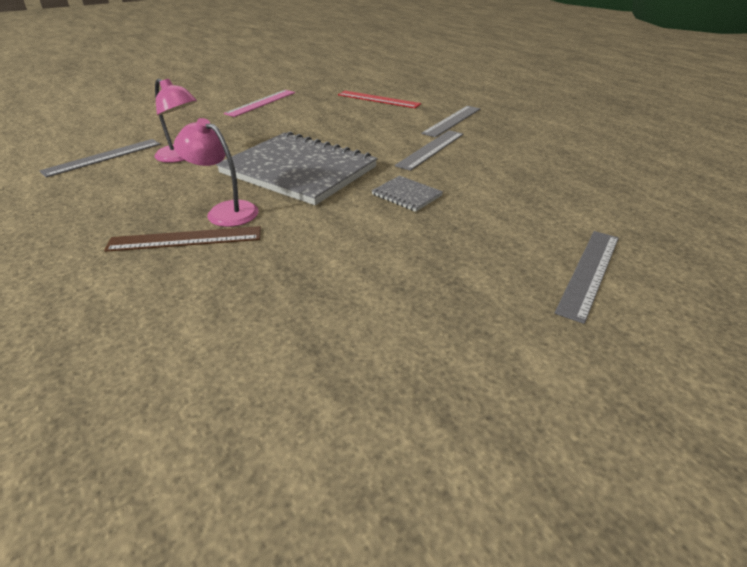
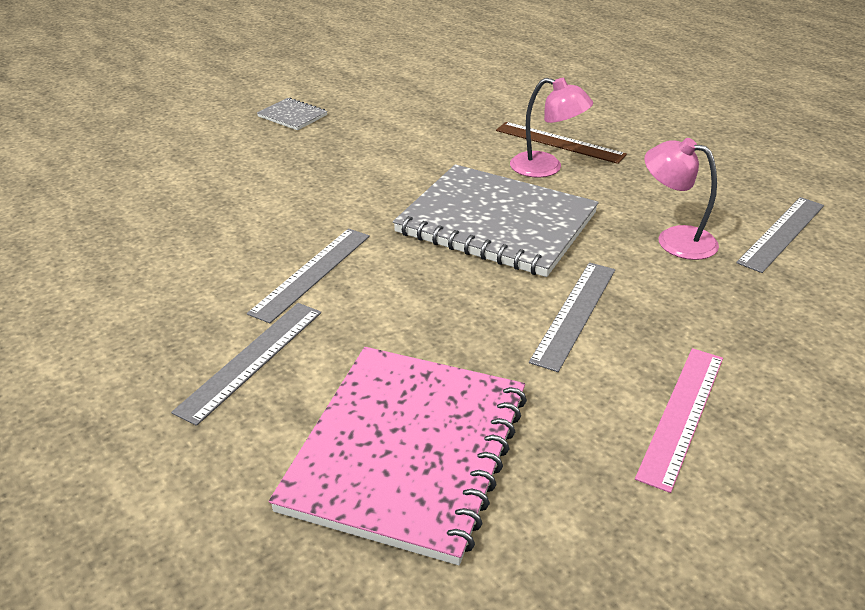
camera: 175 degrees right, 0 degrees up
brown ruler [104,226,261,252] -> brown ruler turned 45 degrees clockwise [496,122,627,164]
red ruler [338,91,421,108] -> pink notebook [269,347,527,565]
grey notebook [372,176,443,212] -> grey notebook moved to [257,98,328,130]
grey ruler [555,231,619,324] -> grey ruler moved to [529,262,615,372]

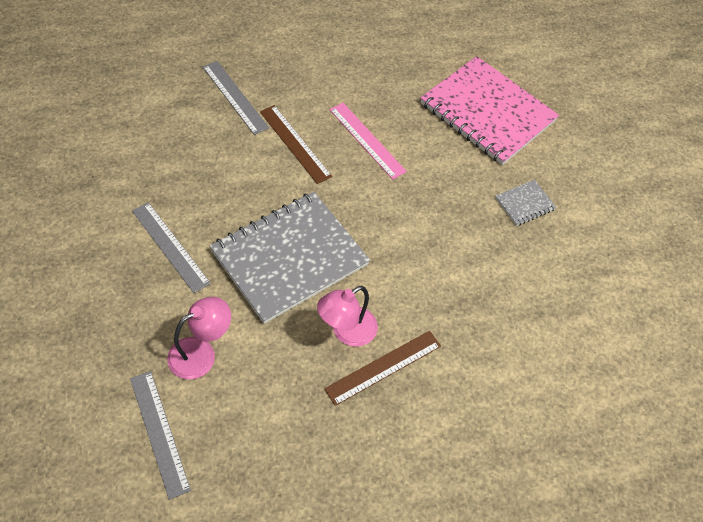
camera: 110 degrees right, 20 degrees up
grey ruler [247,229,370,323] -> brown ruler [260,105,332,184]
pink notebook [269,347,527,565] -> pink notebook moved to [420,56,559,165]
pink ruler [635,348,723,493] -> pink ruler moved to [329,103,407,180]

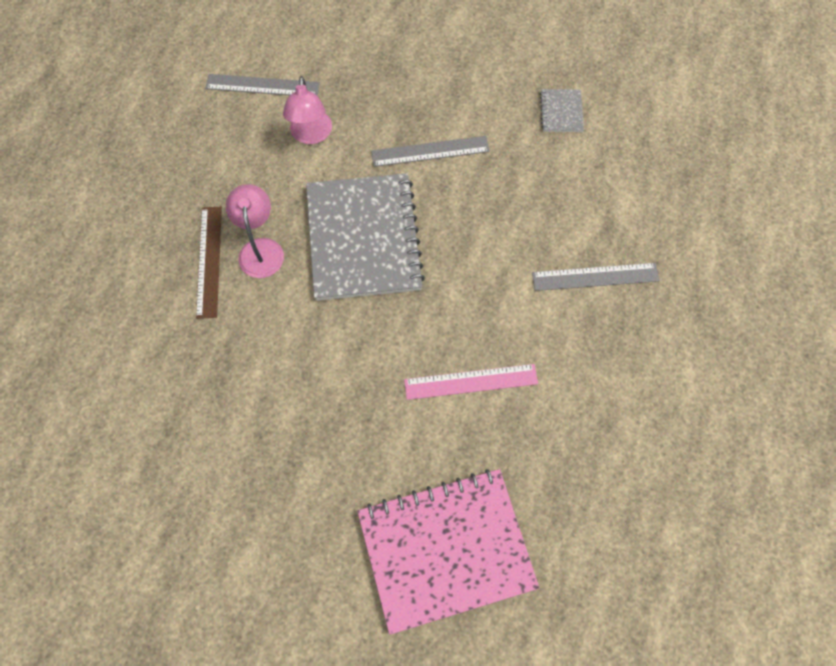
camera: 125 degrees right, 10 degrees up
brown ruler [260,105,332,184] -> none
grey notebook [495,180,556,226] -> grey notebook moved to [540,89,584,132]

